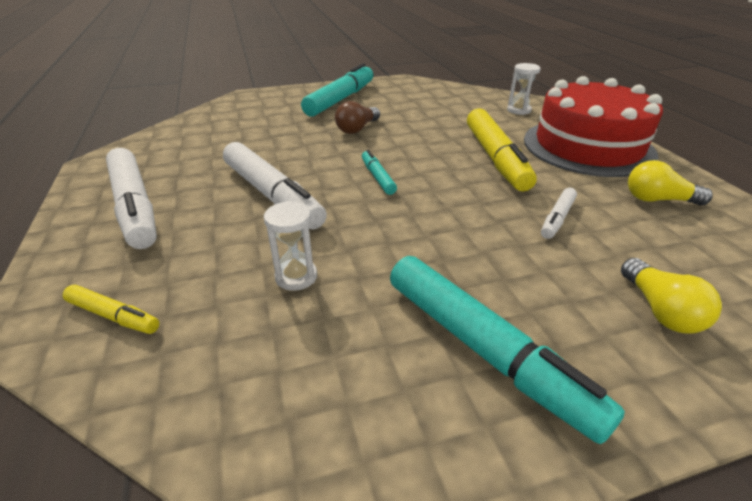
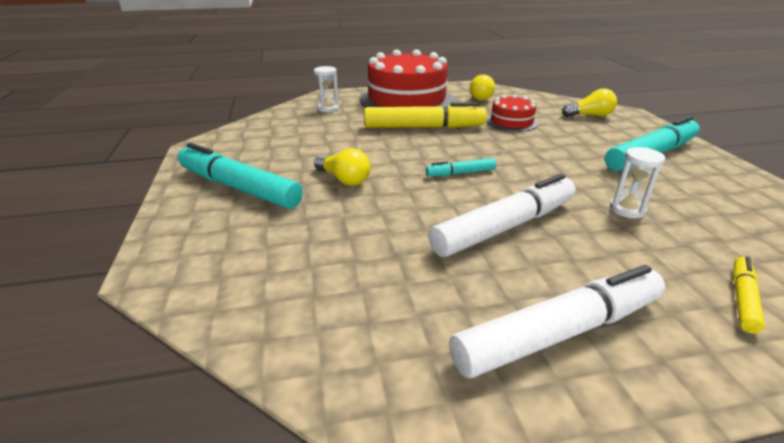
camera: 85 degrees left, 5 degrees down
brown light bulb [335,101,380,134] -> yellow light bulb [314,148,370,186]
white marker [541,188,577,239] -> red cake [486,95,538,132]

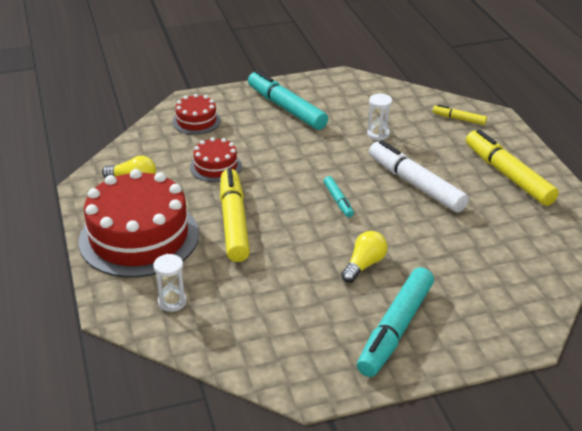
camera: 95 degrees left, 5 degrees up
white marker [449,265,665,378] -> yellow marker [466,129,559,206]
yellow light bulb [562,88,617,117] -> red cake [172,94,221,135]

